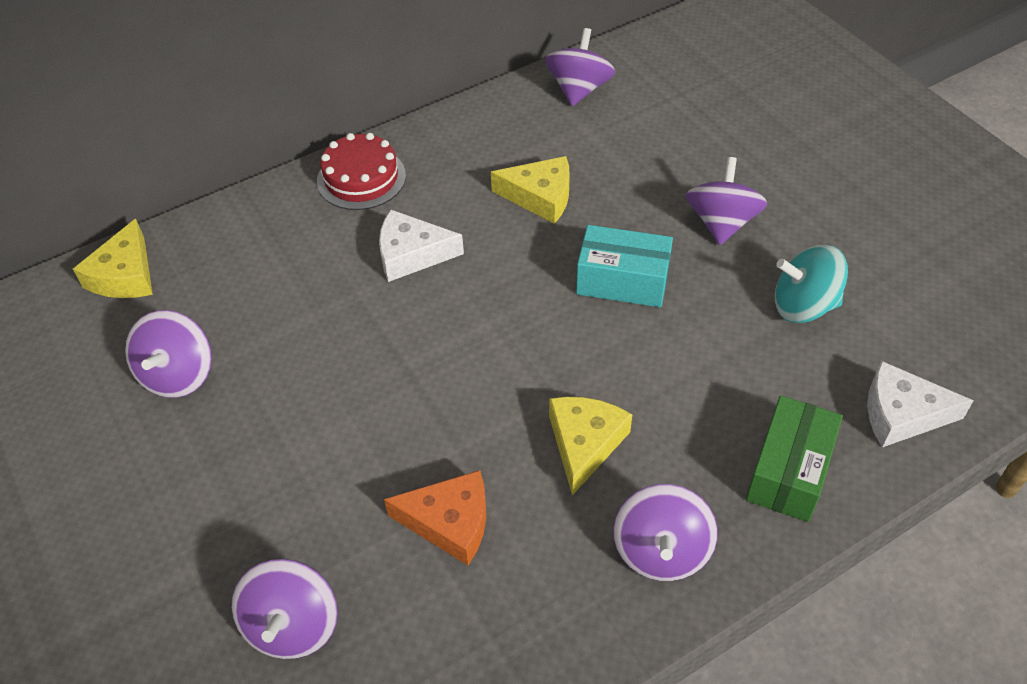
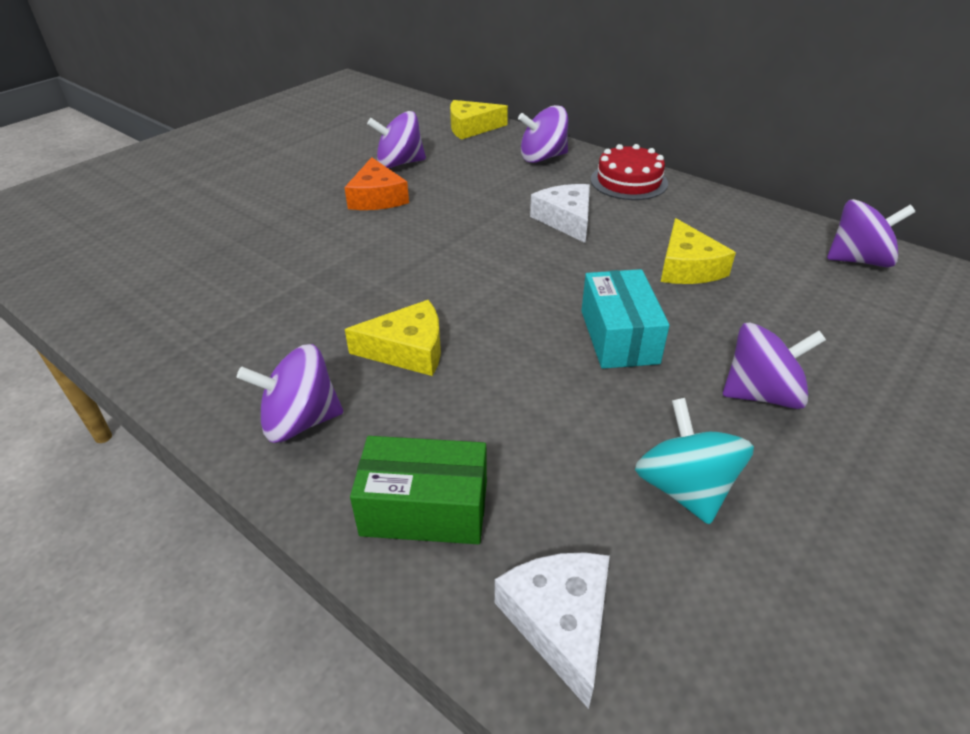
camera: 70 degrees right, 10 degrees down
purple spinning top [231,559,338,659] -> purple spinning top moved to [518,105,568,163]
orange cheese [384,470,486,565] -> orange cheese moved to [344,157,409,210]

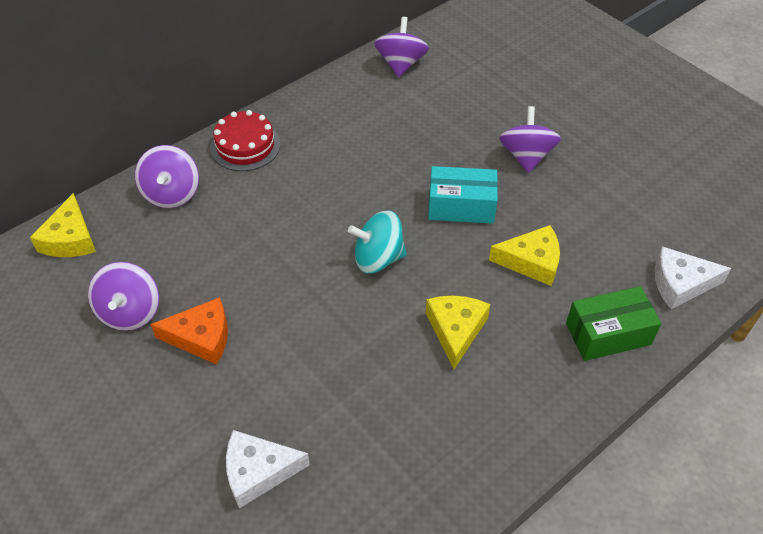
camera: 80 degrees left, 10 degrees up
purple spinning top [237,344,343,443] -> none
green box [350,436,487,544] -> green box turned 60 degrees clockwise [566,286,662,361]
white cheese [530,184,590,243] -> white cheese moved to [226,430,310,508]
turquoise spinning top [635,398,754,525] -> turquoise spinning top moved to [348,210,407,273]
yellow cheese [661,218,736,284] -> yellow cheese moved to [489,225,560,286]

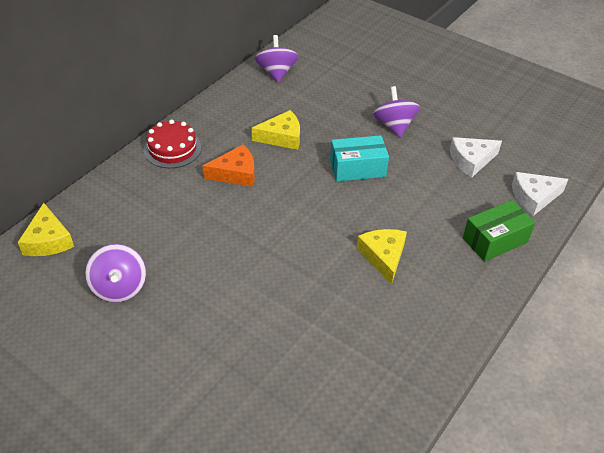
camera: 15 degrees left, 5 degrees down
purple spinning top [135,145,199,208] -> none
orange cheese [151,297,228,365] -> orange cheese moved to [202,144,255,187]
white cheese [226,430,310,508] -> white cheese moved to [450,137,502,178]
turquoise spinning top [348,210,407,273] -> none
yellow cheese [489,225,560,286] -> yellow cheese moved to [251,110,300,150]

